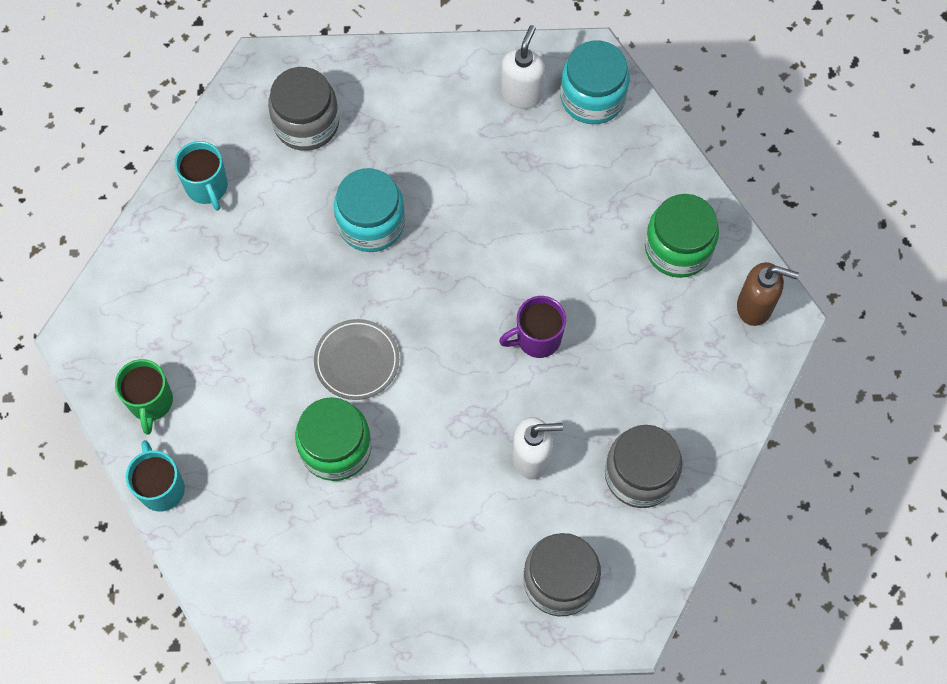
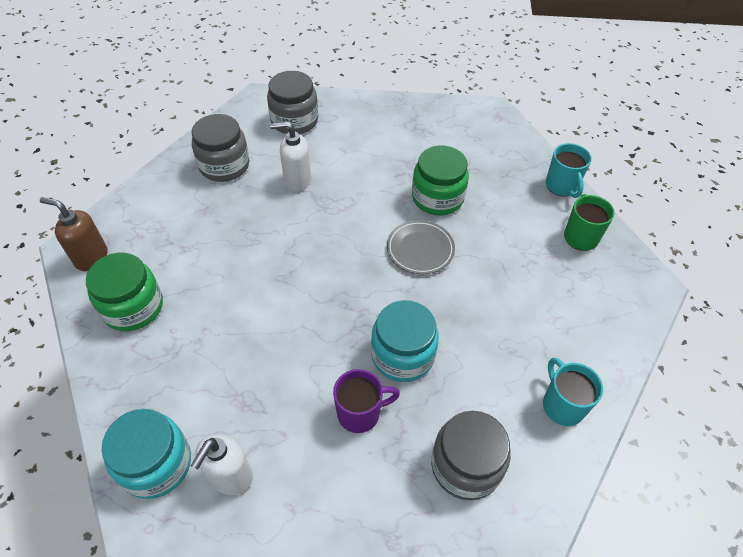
camera: 175 degrees left, 15 degrees down
purple mug [499,296,566,358] -> purple mug moved to [333,369,400,433]

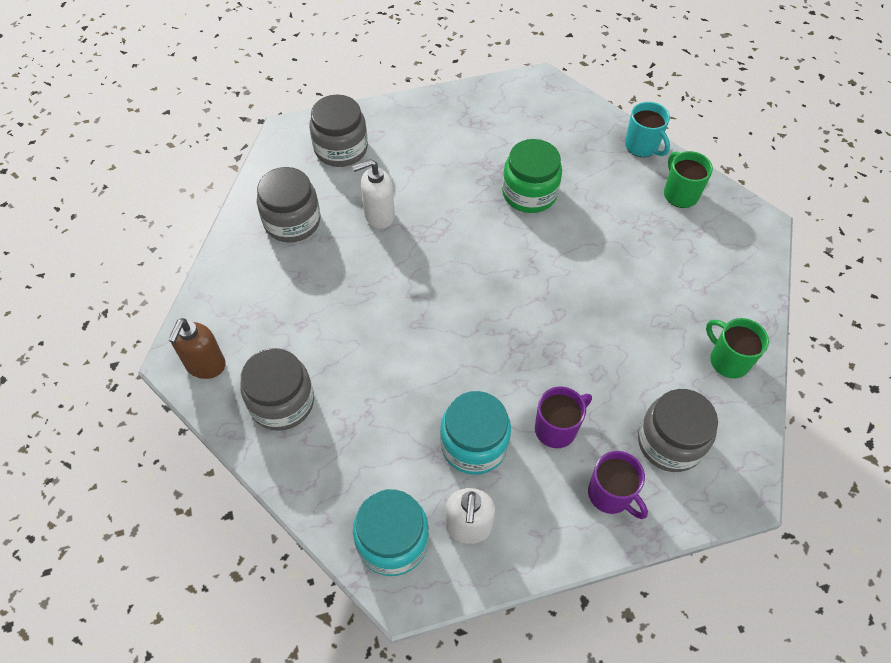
camera: 20 degrees left, 5 degrees up
brown soap dispenser [40,197,108,271] -> brown soap dispenser turned 75 degrees counterclockwise [168,318,226,379]
green jar [86,253,163,331] -> grey jar [240,348,314,431]
turquoise jar [371,300,439,382] -> turquoise jar moved to [440,391,511,475]
grey plate [387,220,455,274] -> none
turquoise mug [543,358,603,426] -> green mug [706,318,769,379]
none -> purple mug [588,451,648,519]

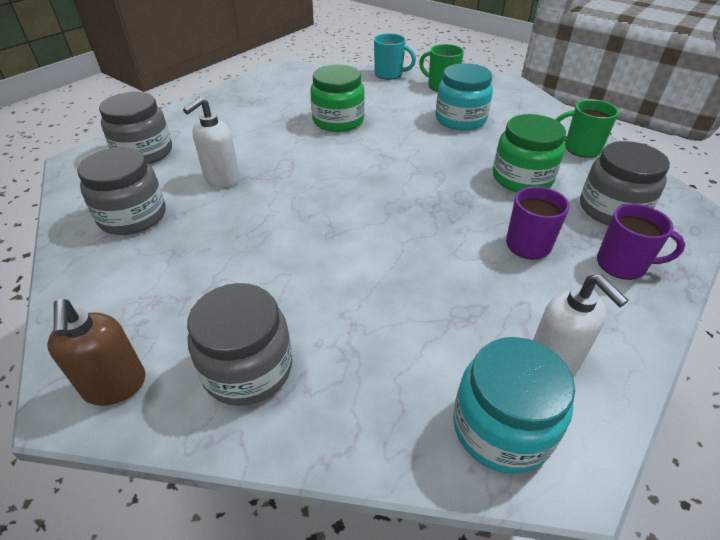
camera: 35 degrees left, 15 degrees down
turquoise jar [440,391,511,475] -> turquoise jar moved to [435,63,493,131]
none -> green jar [493,114,566,192]

